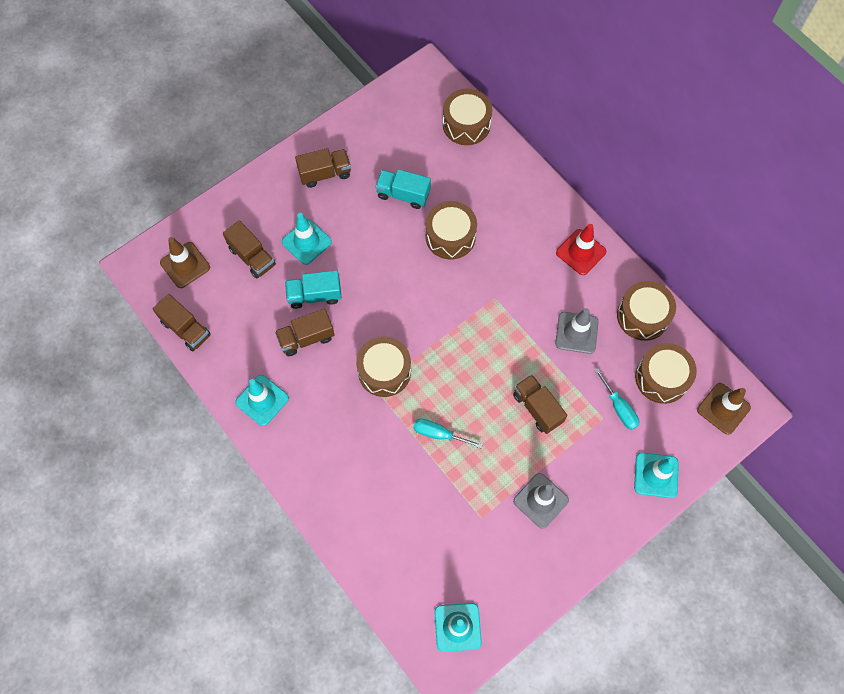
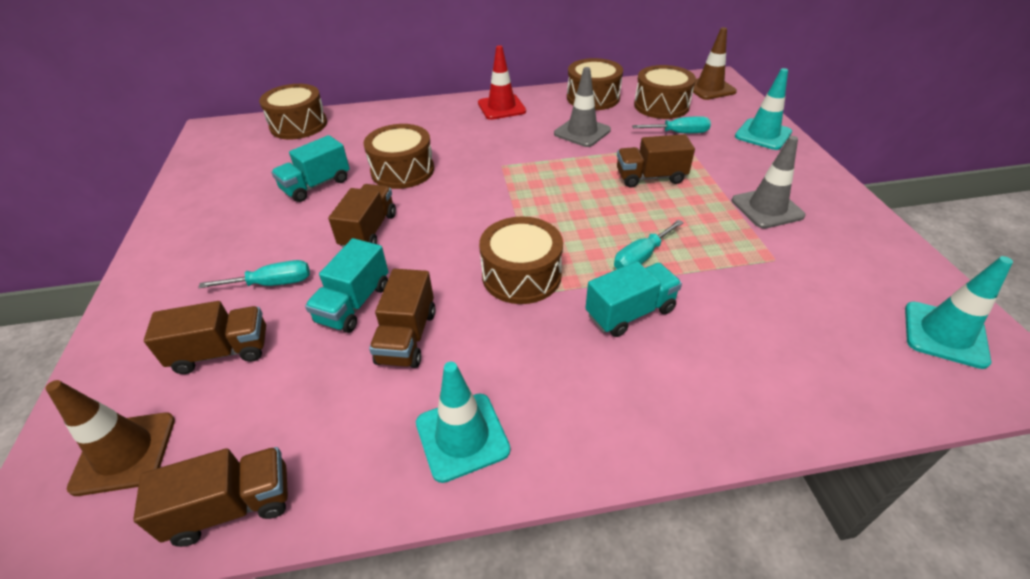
camera: 60 degrees left, 25 degrees down
turquoise traffic cone [282,213,332,265] -> turquoise screwdriver [198,260,310,288]
brown truck [295,148,351,188] -> brown truck moved to [328,184,396,248]
none -> turquoise truck [585,261,682,337]

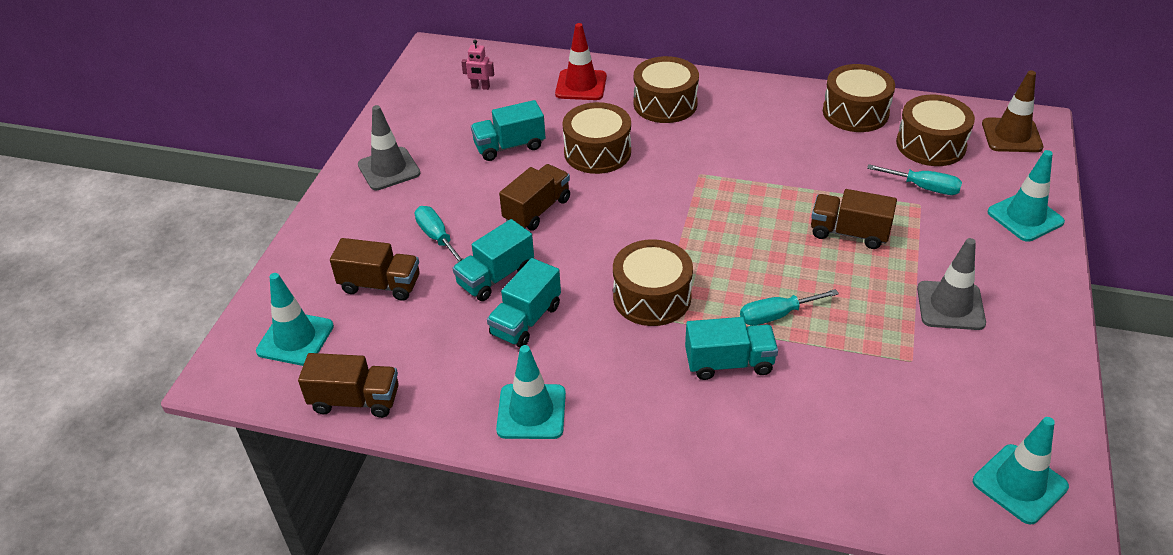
camera: 25 degrees right, 0 degrees up
brown traffic cone [45,380,175,496] -> turquoise traffic cone [256,273,334,366]
turquoise screwdriver [198,260,310,288] -> turquoise screwdriver turned 135 degrees counterclockwise [415,206,463,262]
brown drum [259,84,327,139] -> brown drum moved to [634,56,699,123]
brown truck [369,269,436,368] -> turquoise truck [487,258,561,347]
red traffic cone [478,45,526,120] -> red traffic cone moved to [555,23,607,100]
grey traffic cone [554,67,611,147] -> grey traffic cone moved to [358,105,420,190]
none -> pink robot [461,40,494,90]

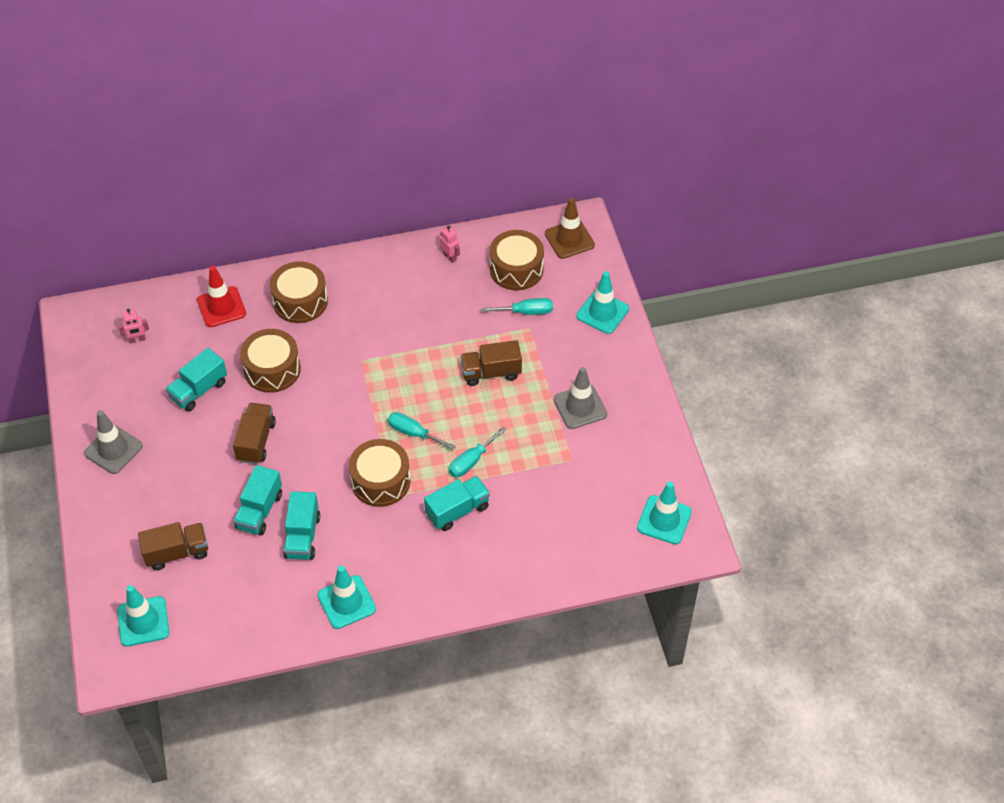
camera: 30 degrees left, 10 degrees up
brown truck [298,353,399,418] -> none
turquoise screwdriver [415,206,463,262] -> turquoise screwdriver moved to [388,412,456,450]
brown drum [823,64,895,132] -> pink robot [440,226,460,263]

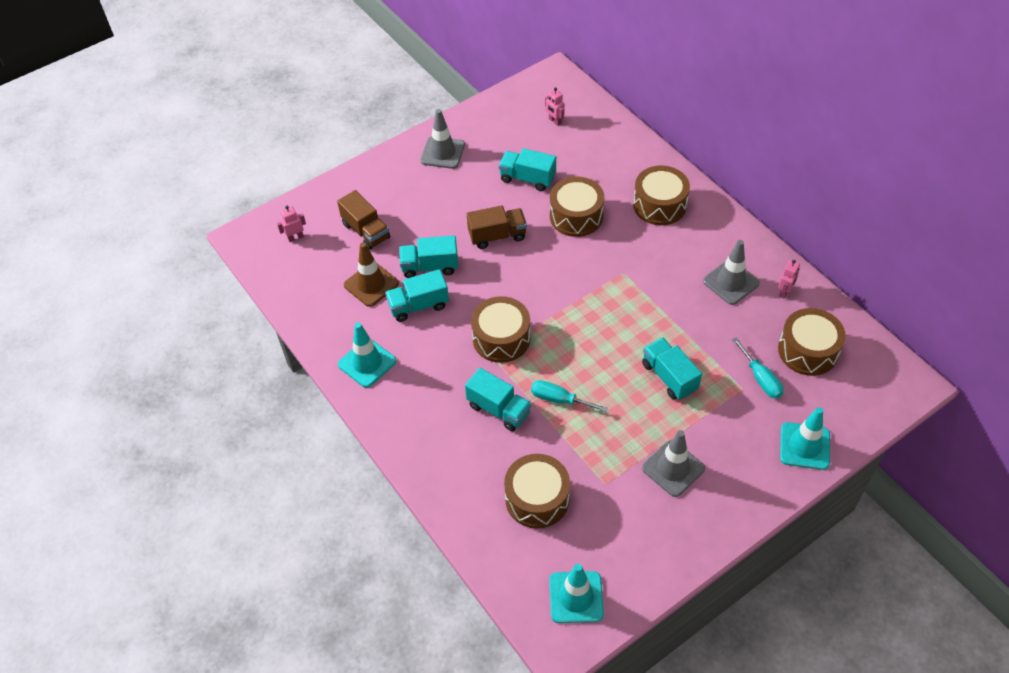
camera: 70 degrees right, 0 degrees up
turquoise traffic cone [117,585,169,647] -> pink robot [277,206,306,242]
red traffic cone [197,266,246,327] -> none
turquoise screwdriver [388,412,456,450] -> none
brown truck [460,340,522,386] -> turquoise truck [642,337,702,400]
brown traffic cone [545,197,595,259] -> brown traffic cone moved to [344,242,399,307]
none -> brown drum [504,454,570,529]
none -> grey traffic cone [703,240,760,305]

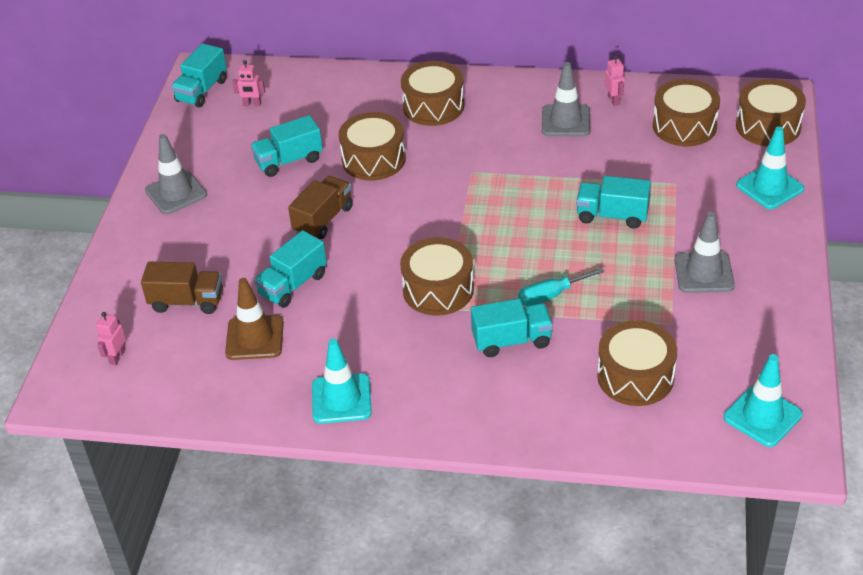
camera: 45 degrees left, 10 degrees down
turquoise truck [385,269,449,322] -> turquoise truck moved to [171,43,227,107]
turquoise screwdriver [732,337,784,399] -> none
none -> brown drum [736,79,806,146]

